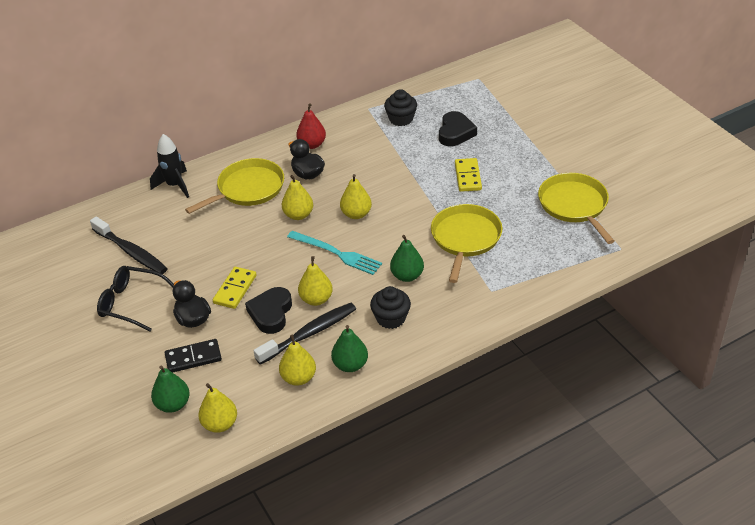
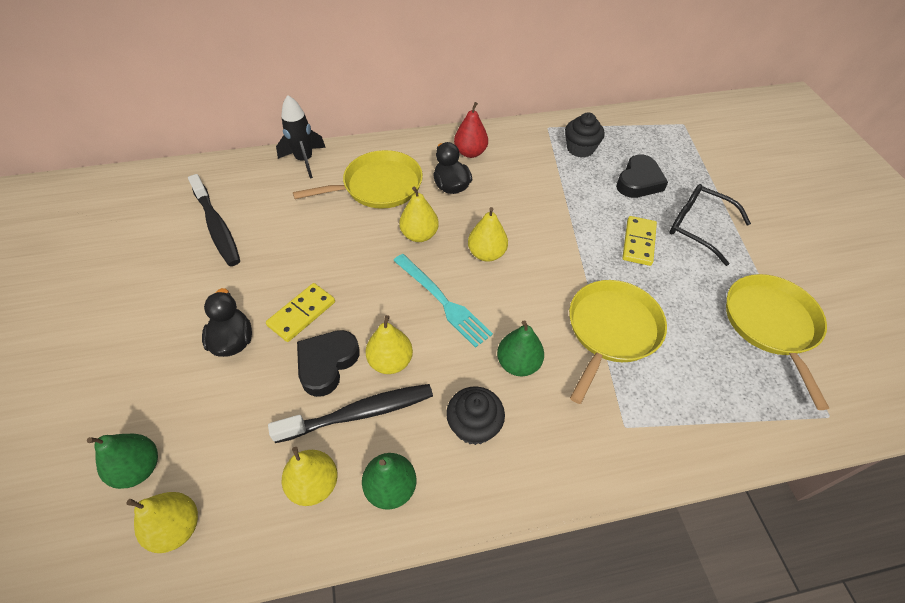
camera: 15 degrees right, 10 degrees up
black glasses [97,266,174,332] -> black glasses moved to [669,184,751,266]
black domino [165,339,222,373] -> none

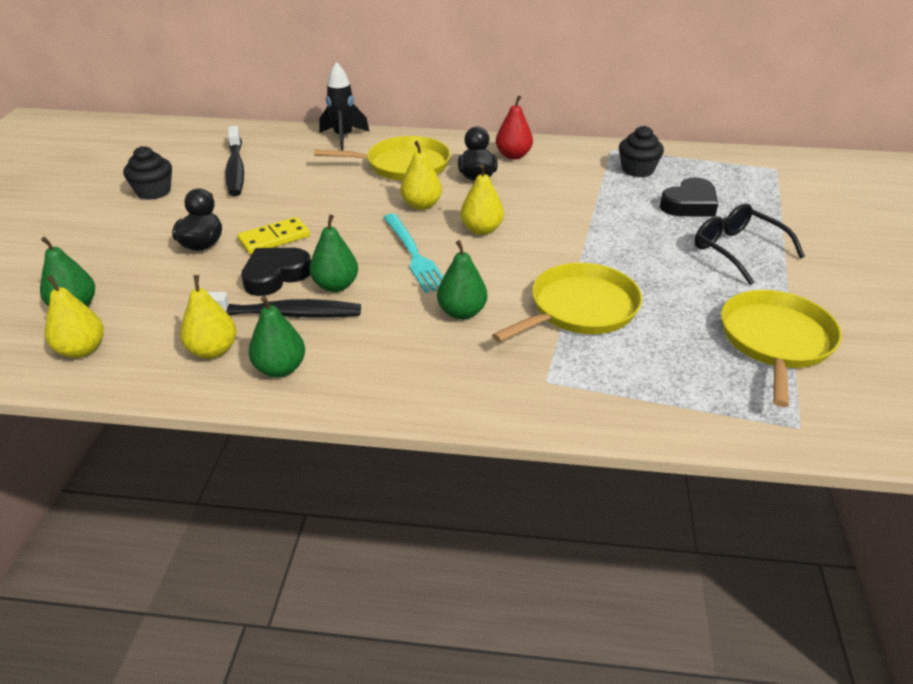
camera: 20 degrees right, 15 degrees down
yellow pear [366,315,413,374] -> green pear [309,215,358,292]
black cupcake [446,386,505,445] -> black cupcake moved to [123,146,172,200]
yellow domino [622,216,657,266] -> none

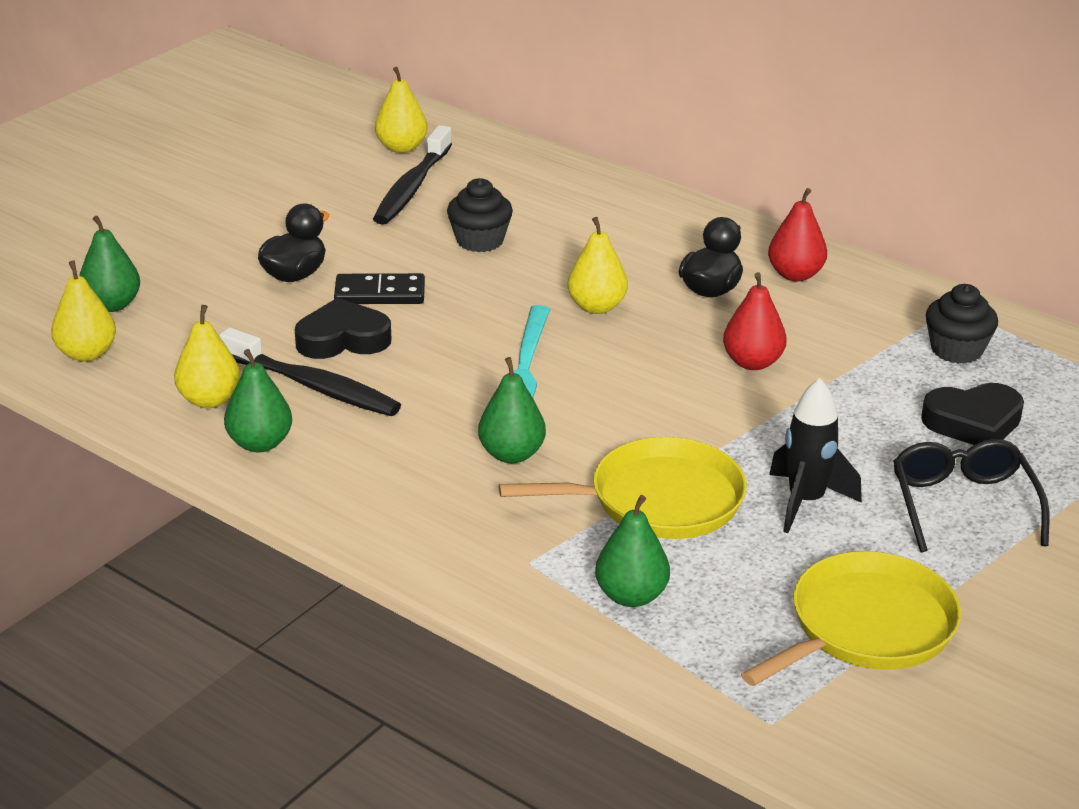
camera: 30 degrees right, 5 degrees down
black cupcake [123,146,172,200] -> black cupcake moved to [447,178,513,252]
yellow domino [237,217,310,254] -> black domino [334,273,425,304]
green pear [309,215,358,292] -> green pear moved to [595,495,670,607]
yellow pan [314,136,451,181] -> none
black rocket [319,62,369,150] -> black rocket moved to [769,378,862,533]
yellow pear [460,164,504,235] -> yellow pear moved to [375,67,427,153]
none -> red pear [723,272,787,370]

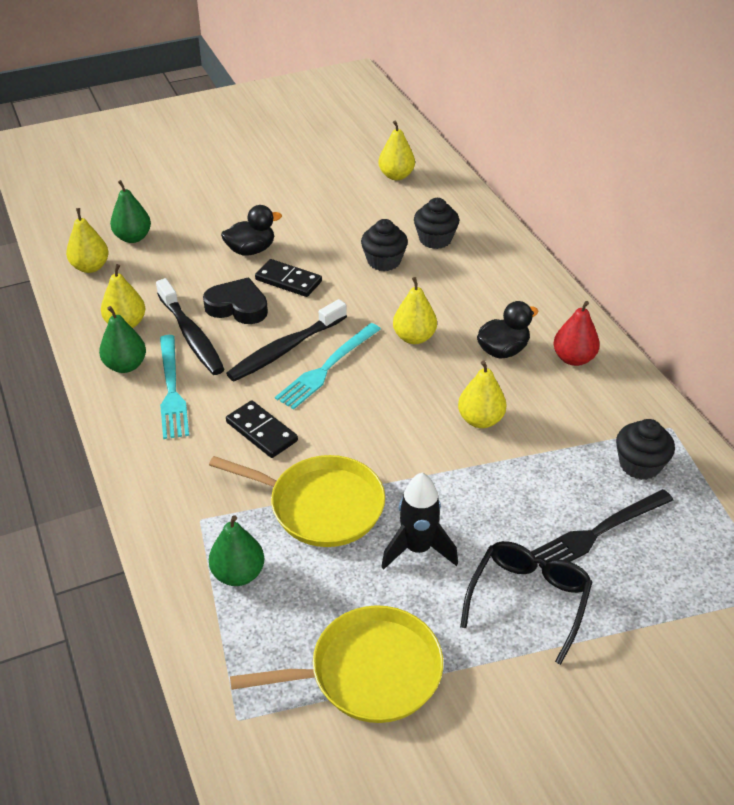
camera: 30 degrees right, 10 degrees up
black toothbrush [373,125,452,225] -> black toothbrush moved to [226,299,347,381]
green pear [478,357,546,463] -> black domino [226,400,298,458]
red pear [723,272,787,370] -> yellow pear [458,360,507,428]
black heart [921,383,1024,445] -> black fork [531,489,673,569]
none -> turquoise fork [160,335,189,439]
none -> black cupcake [414,198,459,249]

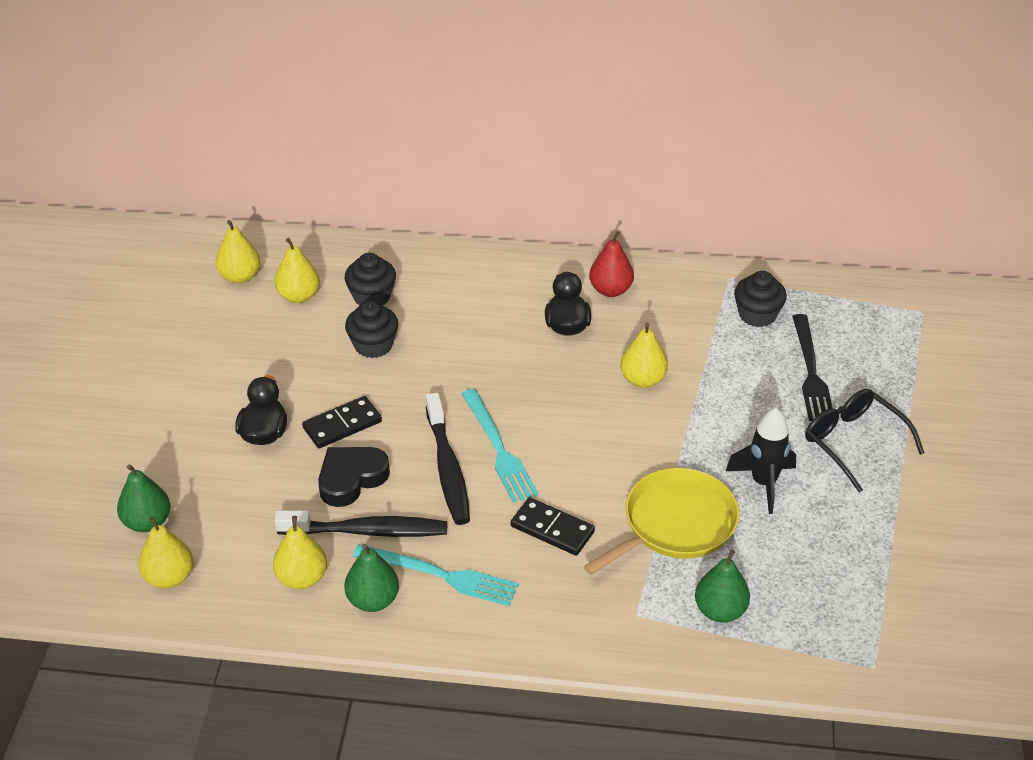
camera: 60 degrees left, 0 degrees up
black domino [226,400,298,458] -> black domino turned 45 degrees clockwise [511,497,595,556]
yellow pan [230,605,443,723] -> none
yellow pear [393,277,437,344] -> yellow pear moved to [275,238,320,303]

